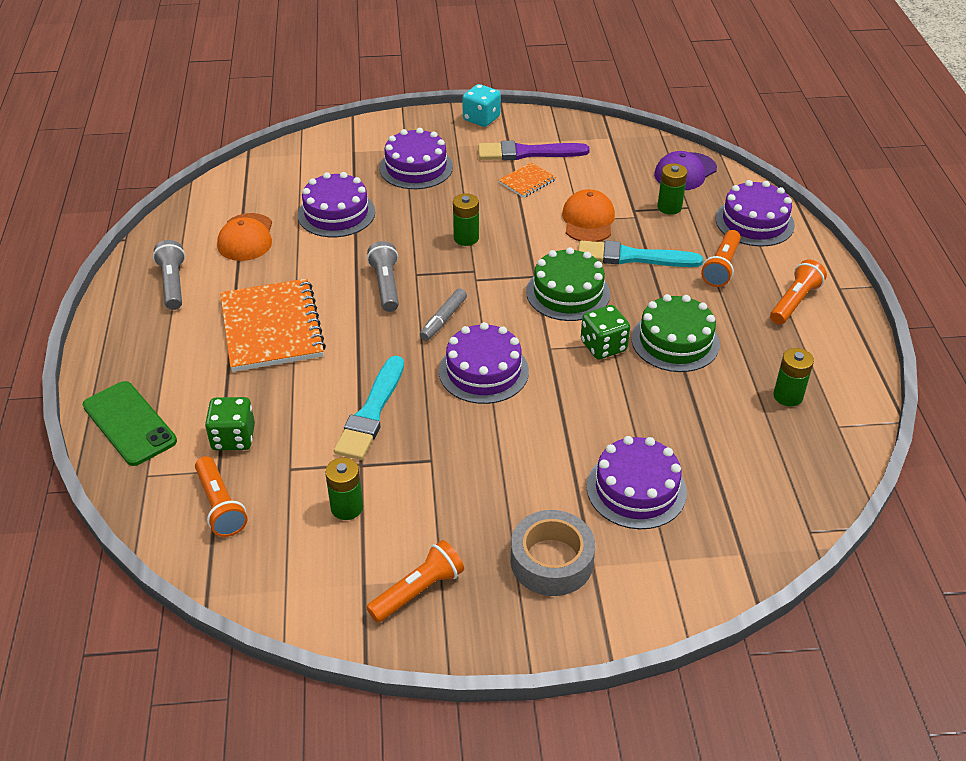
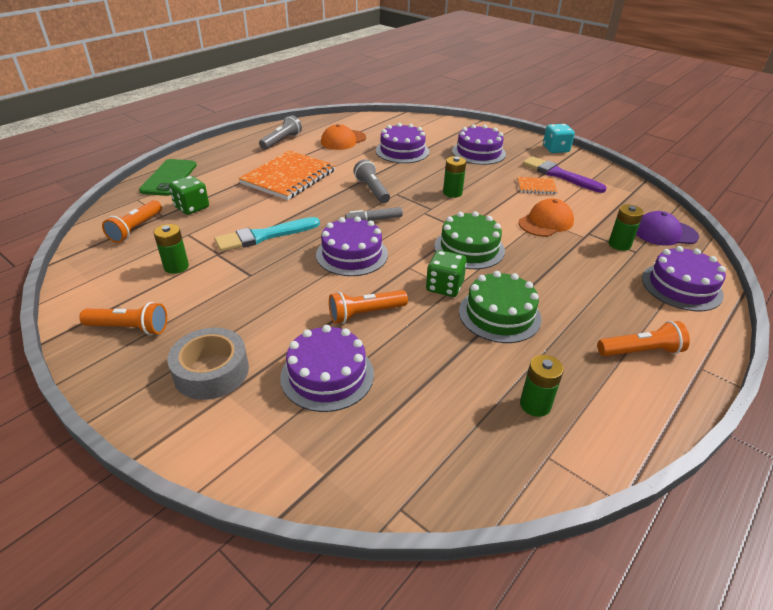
camera: 45 degrees right, 5 degrees down
grey flashlight [367,241,399,312] -> grey flashlight turned 60 degrees counterclockwise [353,159,390,203]
turquoise brush [578,241,703,267] -> none
orange flashlight [701,230,741,287] -> orange flashlight moved to [329,290,408,324]

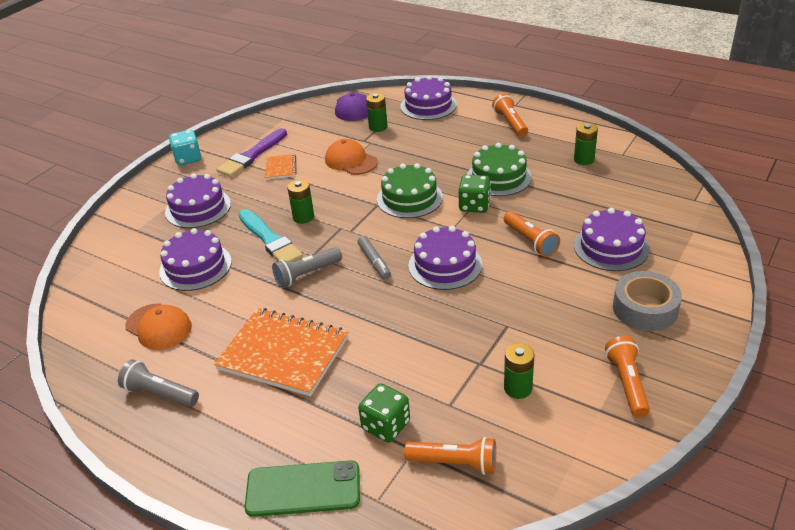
camera: 95 degrees left, 0 degrees up
turquoise brush [214,217,320,252] -> turquoise brush moved to [239,209,303,262]

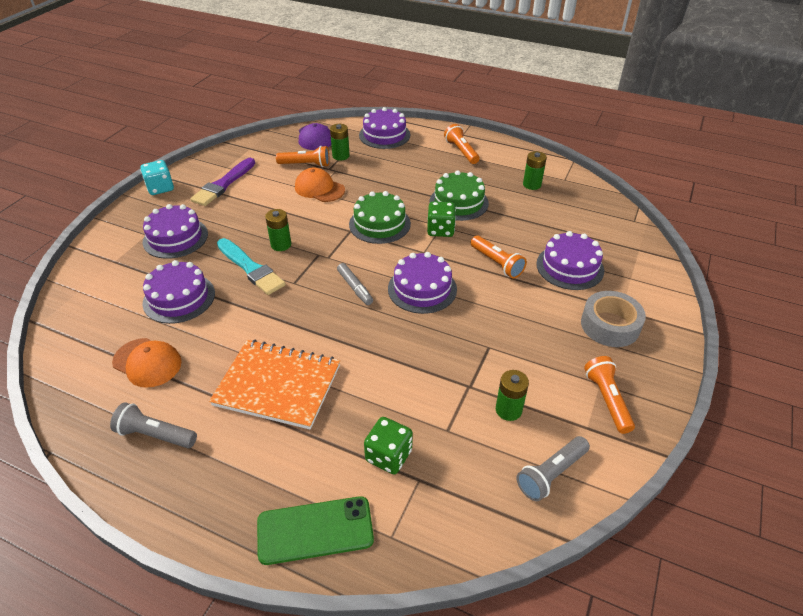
camera: 10 degrees left, 5 degrees up
orange notebook [265,154,296,179] -> none
grey flashlight [272,247,342,288] -> grey flashlight moved to [516,436,590,501]
orange flashlight [404,437,496,475] -> orange flashlight moved to [276,146,330,167]

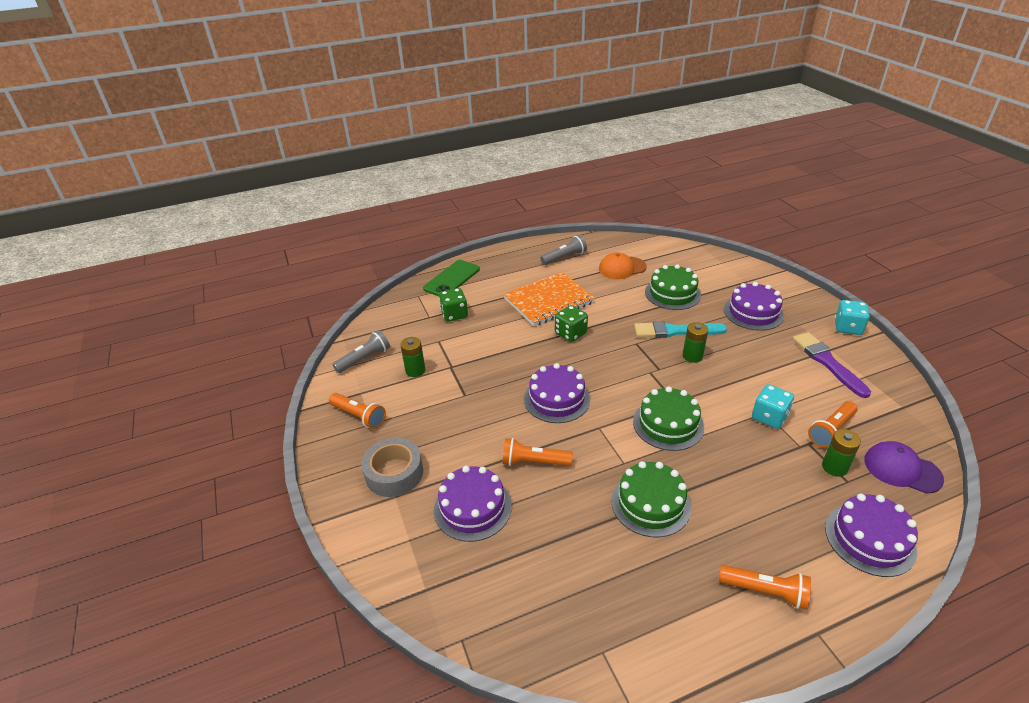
camera: 135 degrees right, 5 degrees down
purple cake [143,260,215,324] -> green cake [645,264,701,310]
orange cap [295,168,345,202] -> turquoise dice [752,384,794,429]
grey marker [337,263,373,305] -> none
green dice [427,201,456,237] -> green dice moved to [555,305,588,342]
grey flashlight [516,436,590,501] -> grey flashlight turned 45 degrees clockwise [333,330,390,373]
green battery [523,151,547,190] -> none

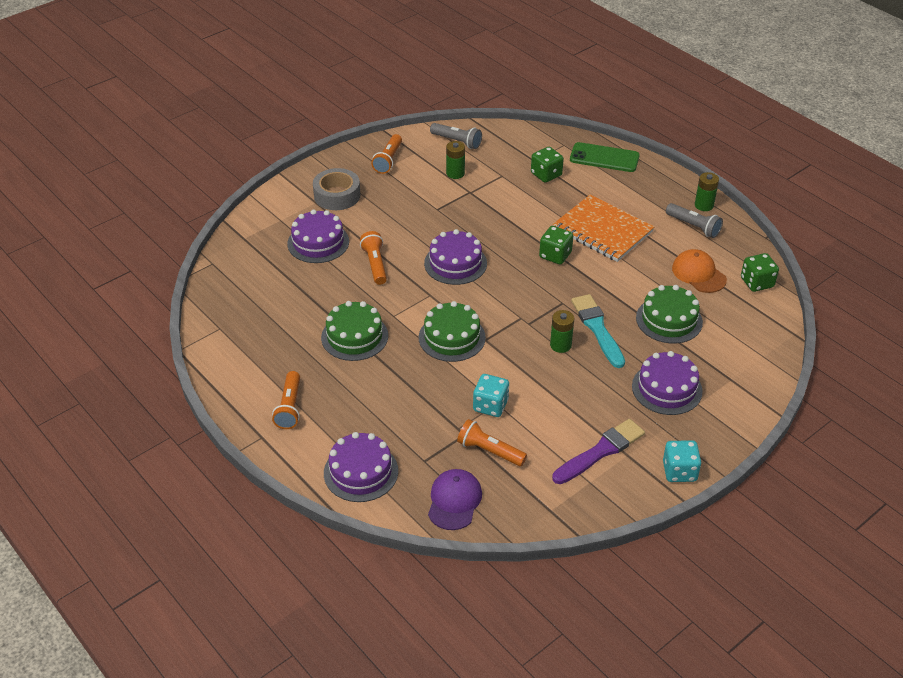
camera: 70 degrees right, 5 degrees up
green battery [822,429,861,477] -> green battery moved to [695,172,719,211]
none -> green dice [741,253,779,292]

